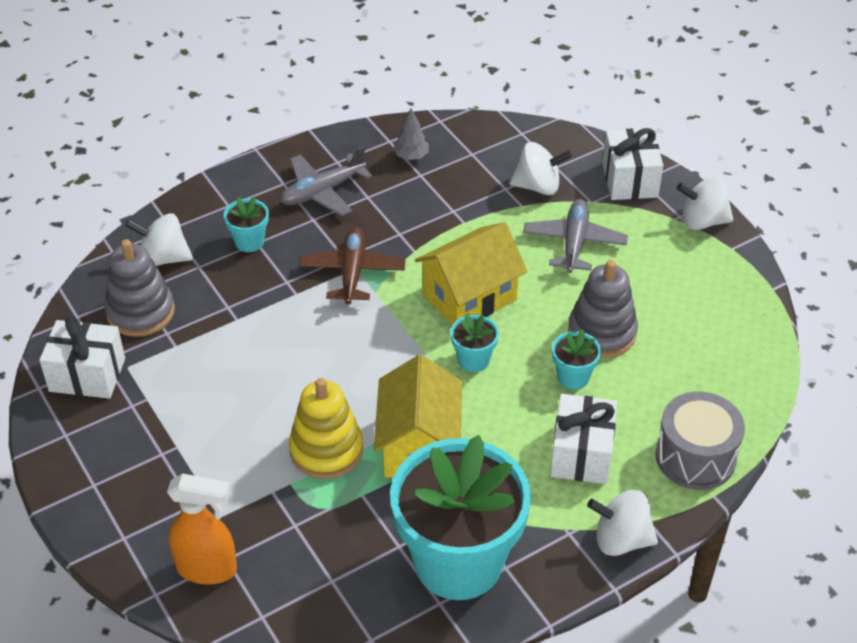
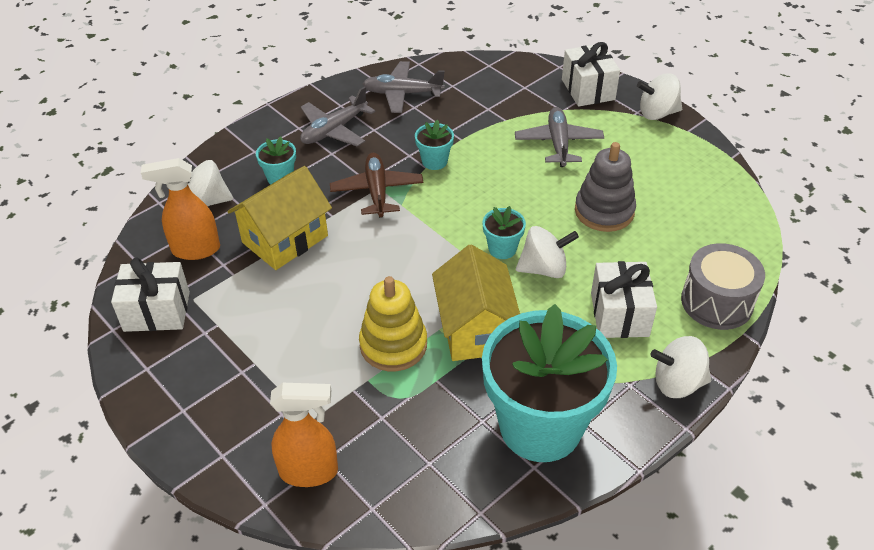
camera: 10 degrees left, 0 degrees up
grey stacking toy [104,239,175,337] -> orange spray bottle [141,158,220,260]
grey tree [393,109,429,160] -> grey plane [363,61,445,113]
yellow house [415,222,527,325] -> yellow house moved to [227,166,332,270]
white spinning top [510,142,572,195] -> white spinning top moved to [516,226,579,278]
turquoise flower pot [552,330,601,389] -> turquoise flower pot moved to [415,120,454,170]

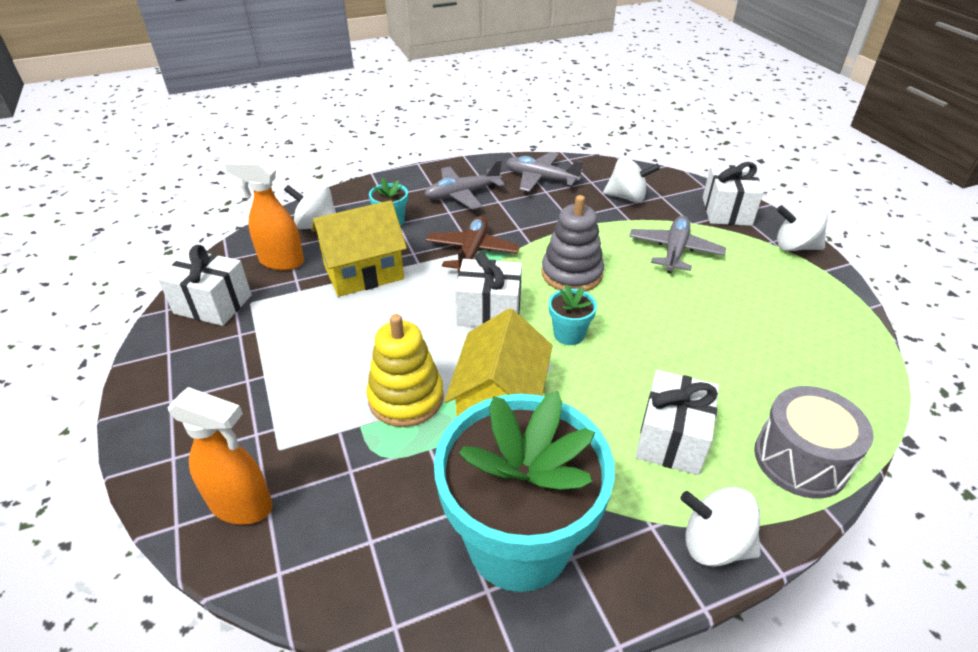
camera: 20 degrees right, 5 degrees down
turquoise flower pot [415,120,454,170] -> none
white spinning top [516,226,579,278] -> white spinning top moved to [603,157,660,203]
grey stacking toy [575,142,636,232] -> grey stacking toy moved to [541,195,604,292]
none -> white gift [455,252,522,327]

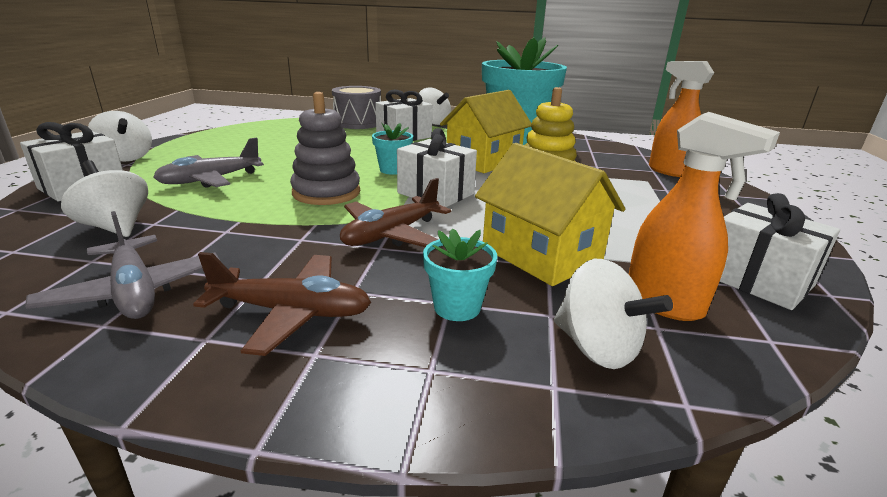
camera: 150 degrees left, 15 degrees down
yellow house [311,200,407,297] -> yellow house turned 45 degrees clockwise [475,143,625,286]
grey plane [424,160,505,210] -> brown plane [193,252,371,356]

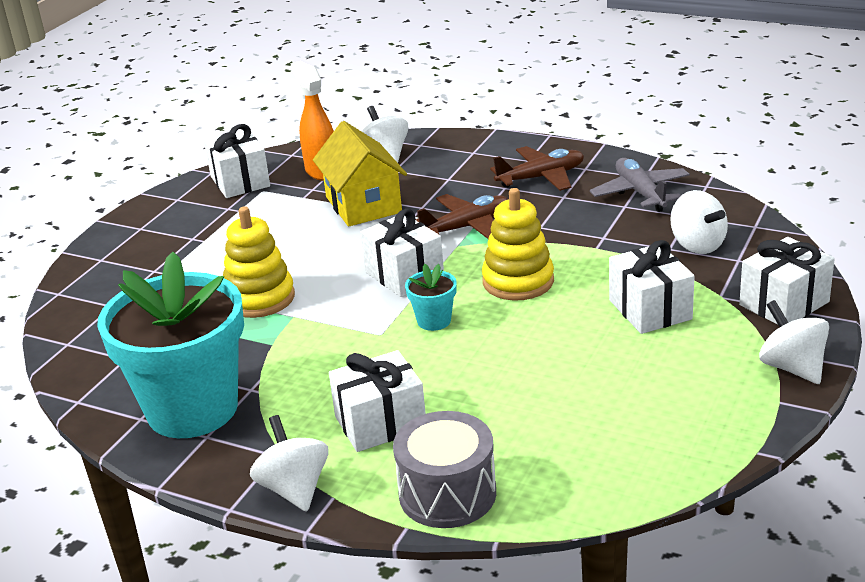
camera: 160 degrees left, 5 degrees up
grey plane [153,138,264,188] -> white gift [609,240,695,334]
brown plane [193,252,371,356] -> brown plane turned 135 degrees clockwise [490,146,584,191]
grey stacking toy [290,92,360,205] -> yellow stacking toy [482,188,554,301]
turquoise flower pot [423,228,497,321] -> none
yellow house [440,90,531,173] -> none
orange spray bottle [649,61,714,177] -> none

